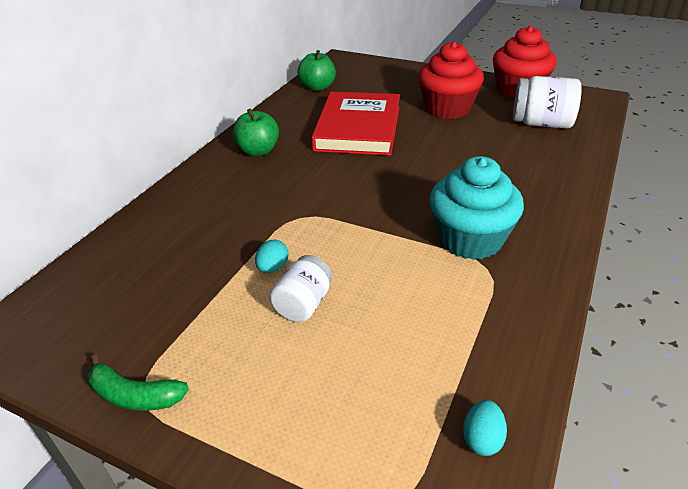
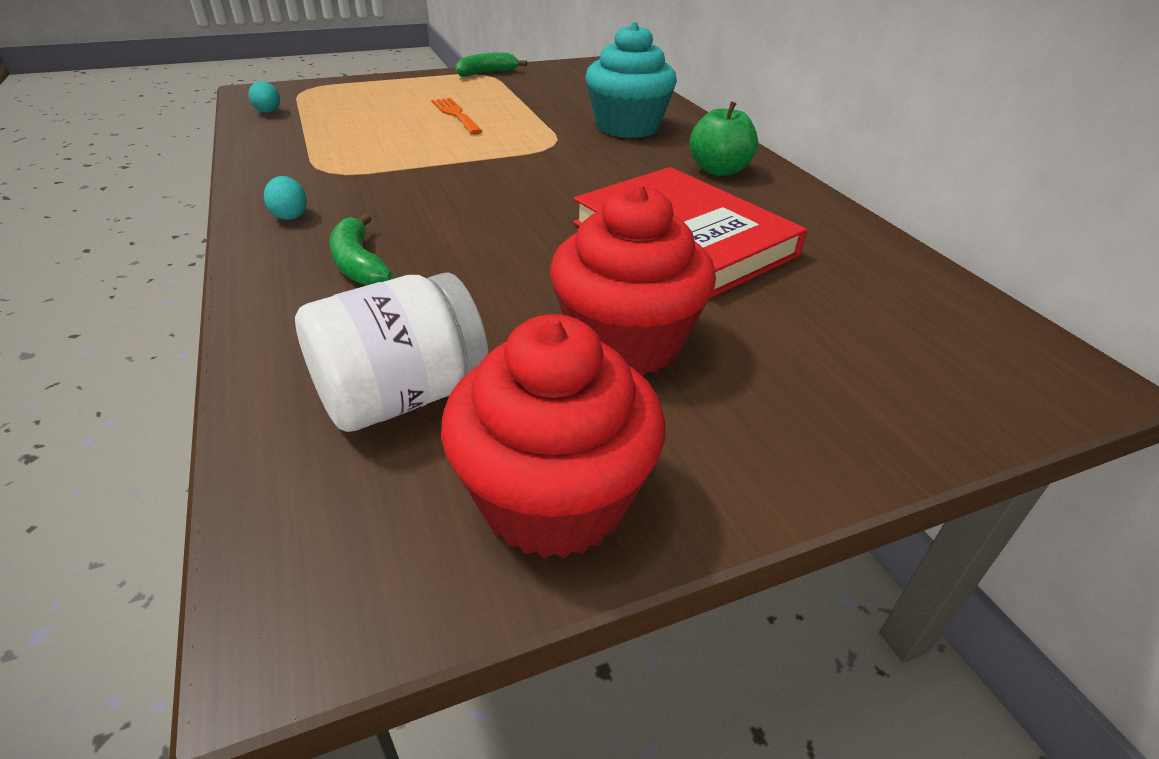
camera: 130 degrees right, 0 degrees up
turquoise egg [255,240,288,273] -> turquoise egg moved to [264,176,307,220]
white jar [269,255,332,322] -> orange fork [431,98,483,135]
green apple [298,50,336,91] -> none
turquoise cupcake [429,156,524,260] -> turquoise cupcake moved to [585,22,677,138]
none -> green banana [329,214,392,285]

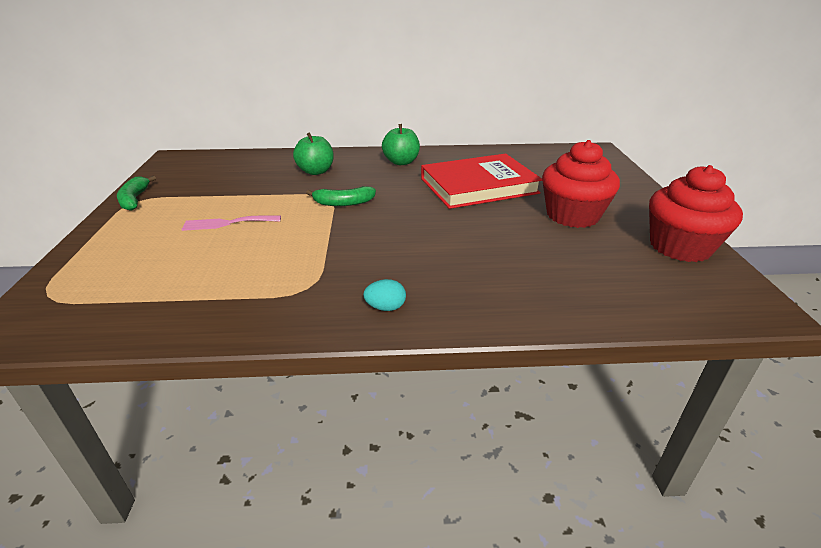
camera: 70 degrees left, 5 degrees down
turquoise egg [248,81,280,113] -> none
white jar [295,273,488,432] -> none
green banana [329,214,392,285] -> green banana moved to [306,186,376,206]
orange fork [431,98,483,135] -> pink fork [182,216,281,231]
turquoise cupcake [585,22,677,138] -> green apple [293,132,334,175]

